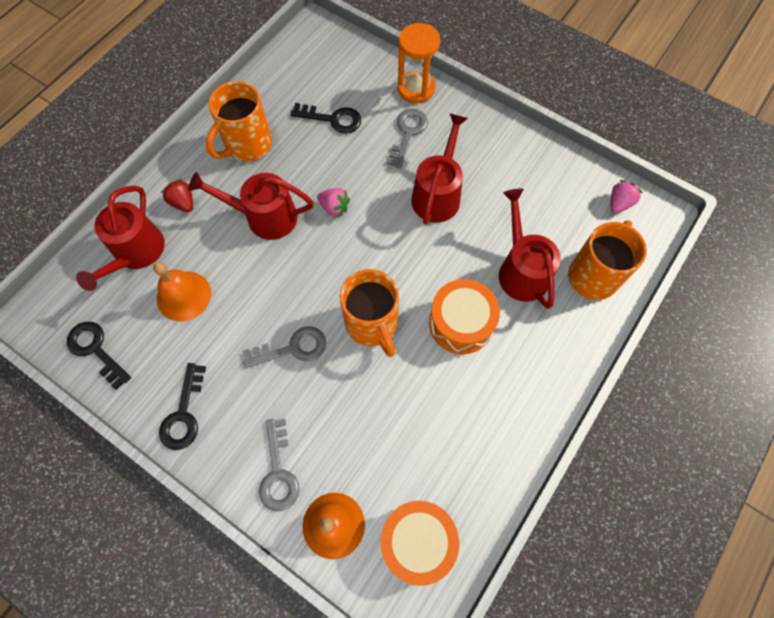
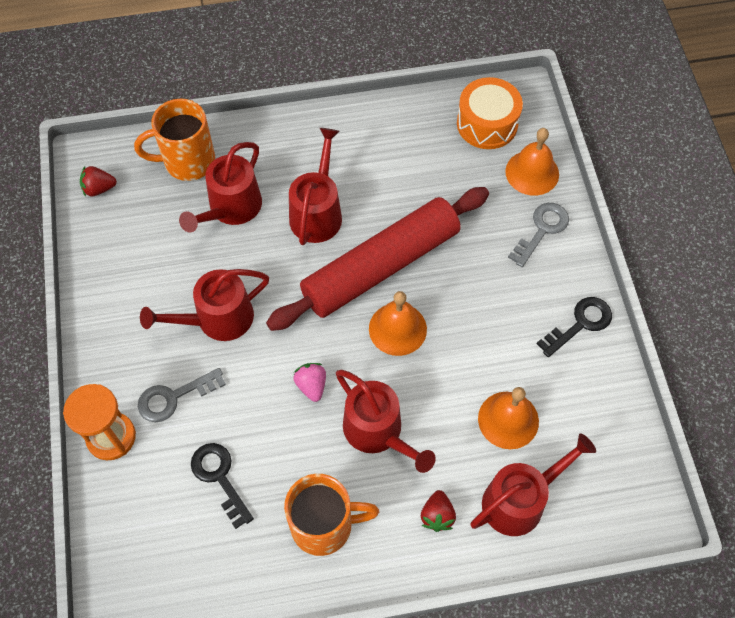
camera: 135 degrees left, 5 degrees down
black key [67,322,131,390] -> none
grey key [242,326,326,368] -> none
orange mug [340,269,399,357] -> red rolling pin [266,187,489,331]
orange drum [429,279,500,354] -> red watering can [289,128,342,245]
pink strawberry [610,180,642,214] -> red strawberry [80,166,117,197]
none -> orange bell [369,291,427,356]

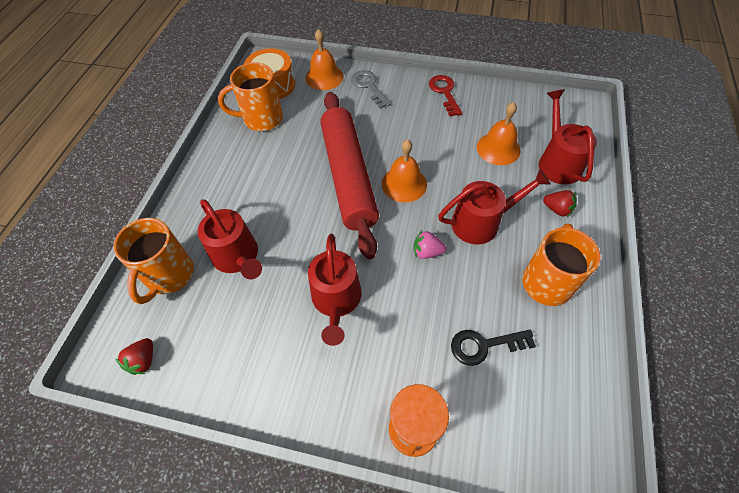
camera: 65 degrees left, 5 degrees down
grey key [138,368,226,422] -> none
red watering can [289,128,342,245] -> none
black key [537,297,612,357] -> red key [429,75,462,116]
none -> orange mug [218,62,283,131]

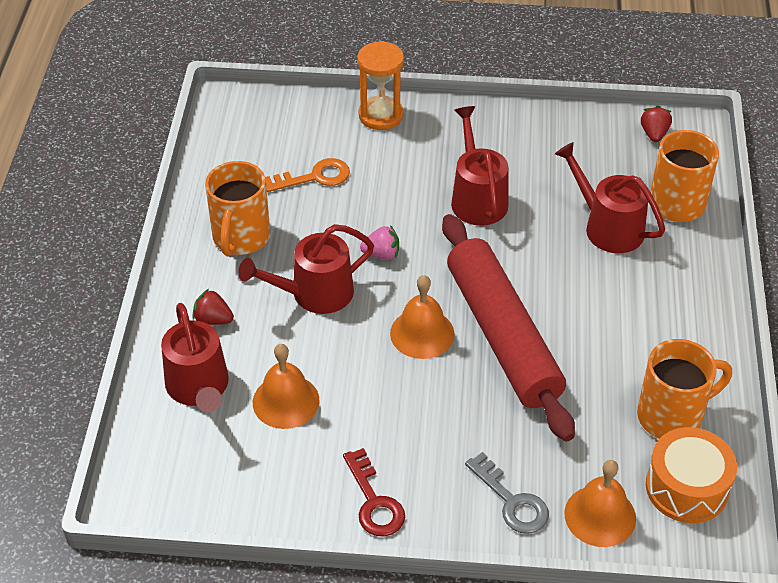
camera: 170 degrees right, 10 degrees down
black key [451,330,536,366] -> orange key [265,158,350,192]

